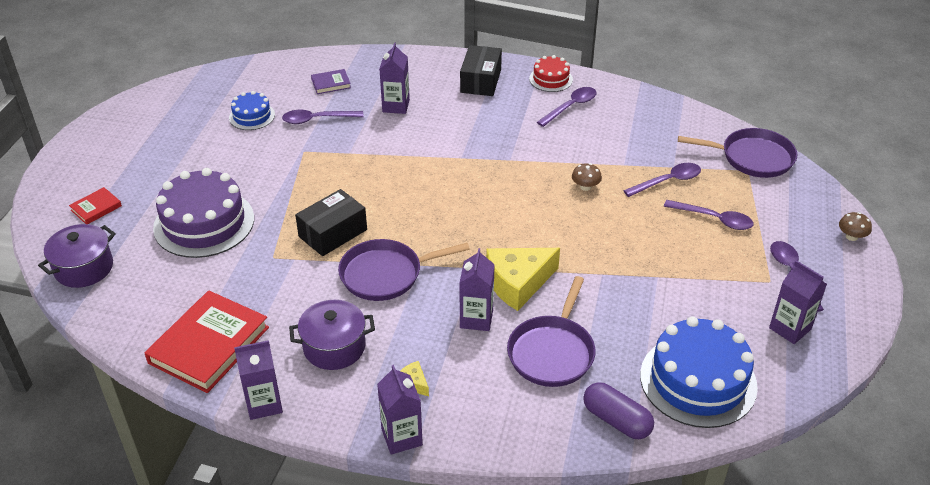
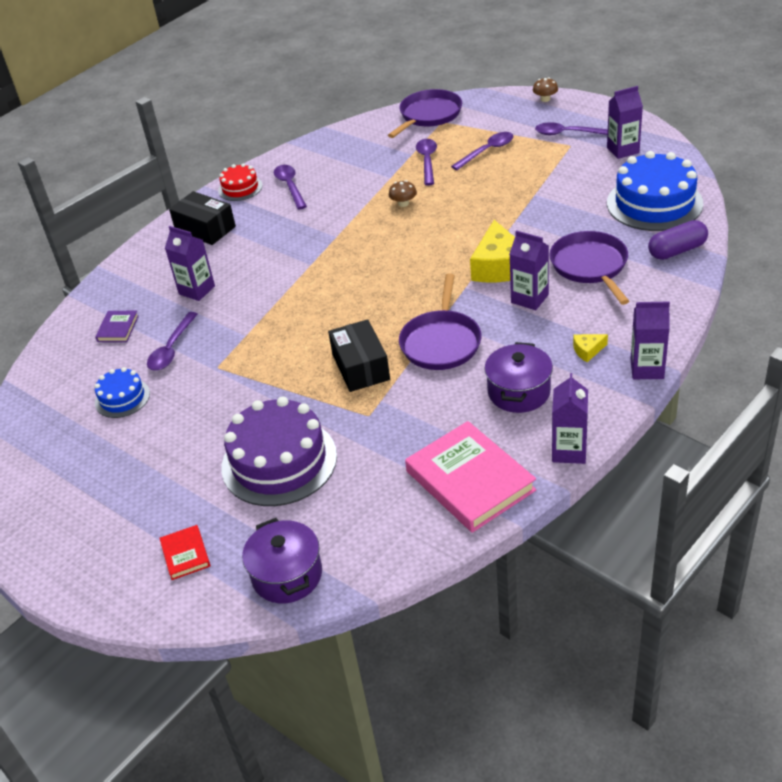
camera: 60 degrees left, 0 degrees up
red book [145,291,269,393] -> pink book [405,421,536,533]
purple pan [507,276,595,387] -> purple pan turned 150 degrees counterclockwise [549,231,629,305]

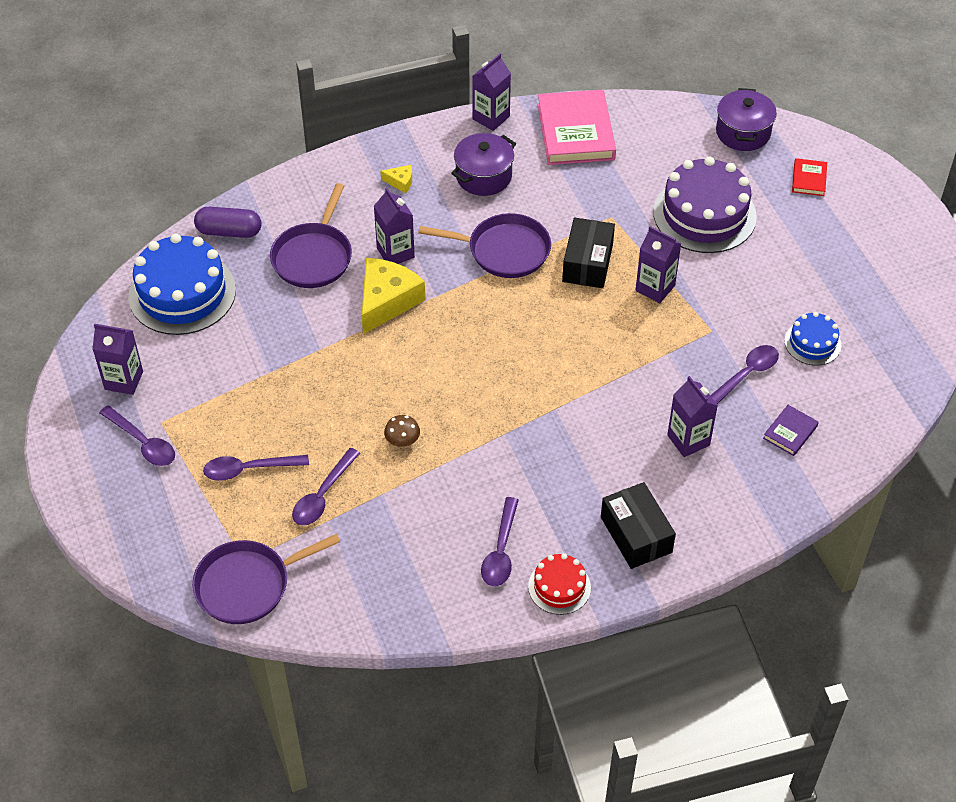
camera: 155 degrees left, 10 degrees up
purple pan [399,273,481,370] -> purple pan turned 60 degrees clockwise [418,213,551,278]
brown mushroom [533,78,558,102] -> none
purple carton [630,301,670,379] -> purple carton moved to [635,226,681,303]

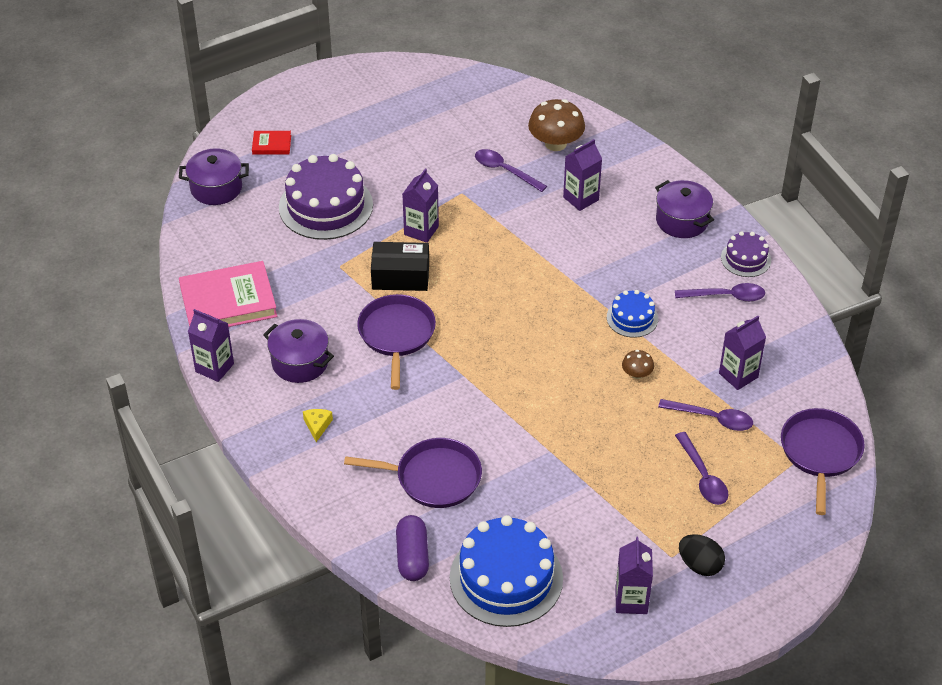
camera: 100 degrees left, 5 degrees down
purple spoon [99,405,175,466] -> black egg [679,534,725,576]
purple pan [192,534,340,624] -> purple pan turned 135 degrees counterclockwise [781,408,865,515]
yellow cheese [362,258,425,334] -> none
purple carton [374,188,415,264] -> purple carton moved to [719,316,766,390]
red cake [528,553,591,615] -> purple cake [721,231,771,277]
black box [601,482,676,569] -> purple pot [655,180,714,238]
purple book [763,405,819,456] -> brown mushroom [528,99,585,151]
blue cake [784,312,842,366] -> blue cake moved to [607,290,658,338]

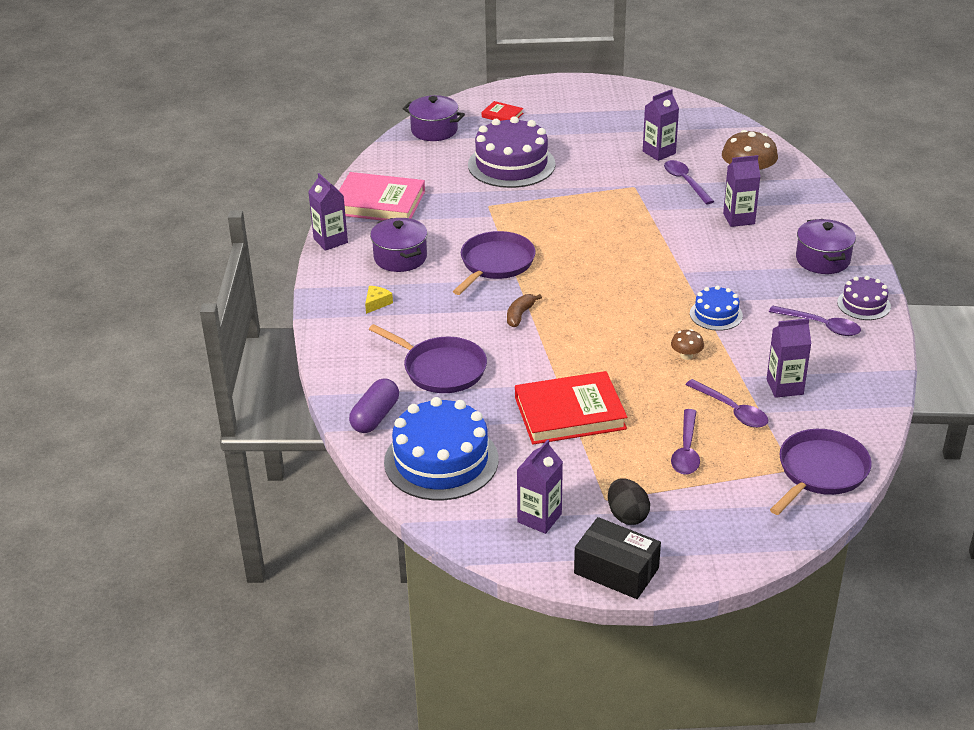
camera: 30 degrees right, 10 degrees down
black box [371,242,429,291] -> black box moved to [574,517,661,599]
purple carton [402,169,439,243] -> purple carton moved to [643,89,679,161]
none -> brown banana [507,294,542,327]
none -> red book [515,371,627,445]

